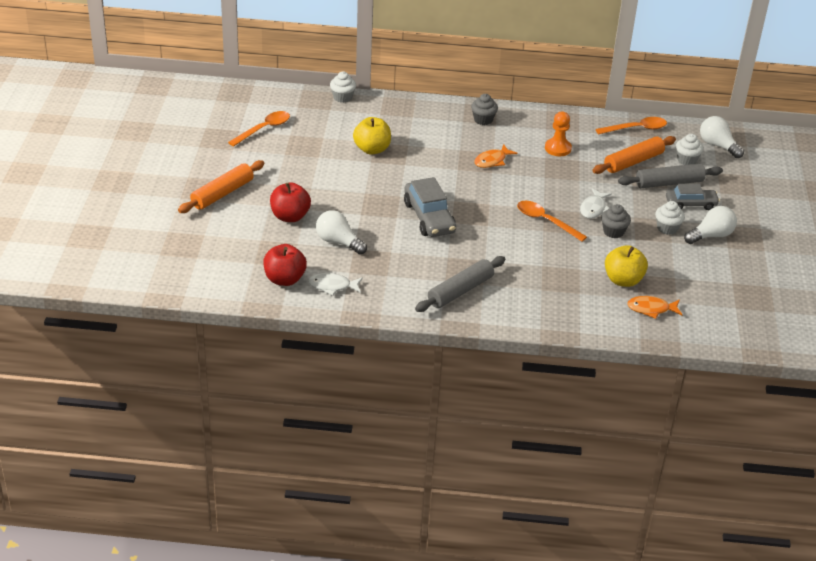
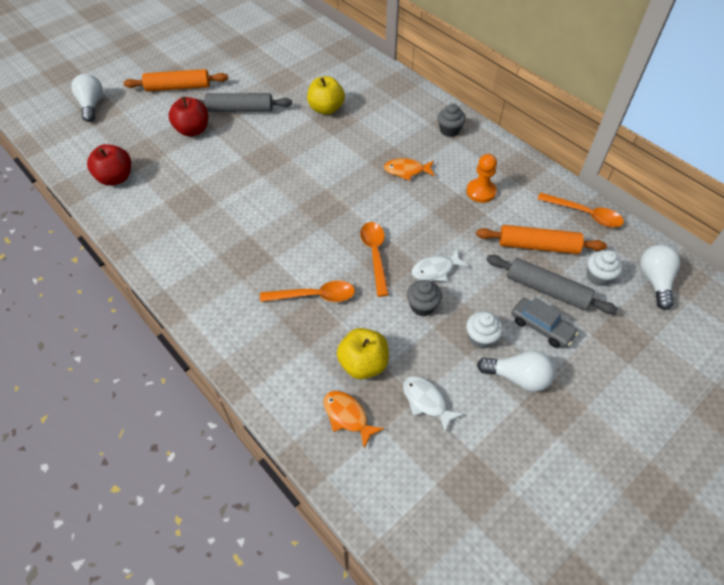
camera: 45 degrees right, 15 degrees up
orange spoon [228,111,290,147] -> orange spoon moved to [260,281,355,302]
white fish [308,273,363,296] -> white fish moved to [403,376,464,433]
white light bulb [316,210,367,254] -> white light bulb moved to [71,74,103,122]
white cupcake [330,71,356,103] -> none
grey car [404,177,456,237] -> none
grey rolling pin [415,256,505,312] -> grey rolling pin moved to [197,93,292,112]

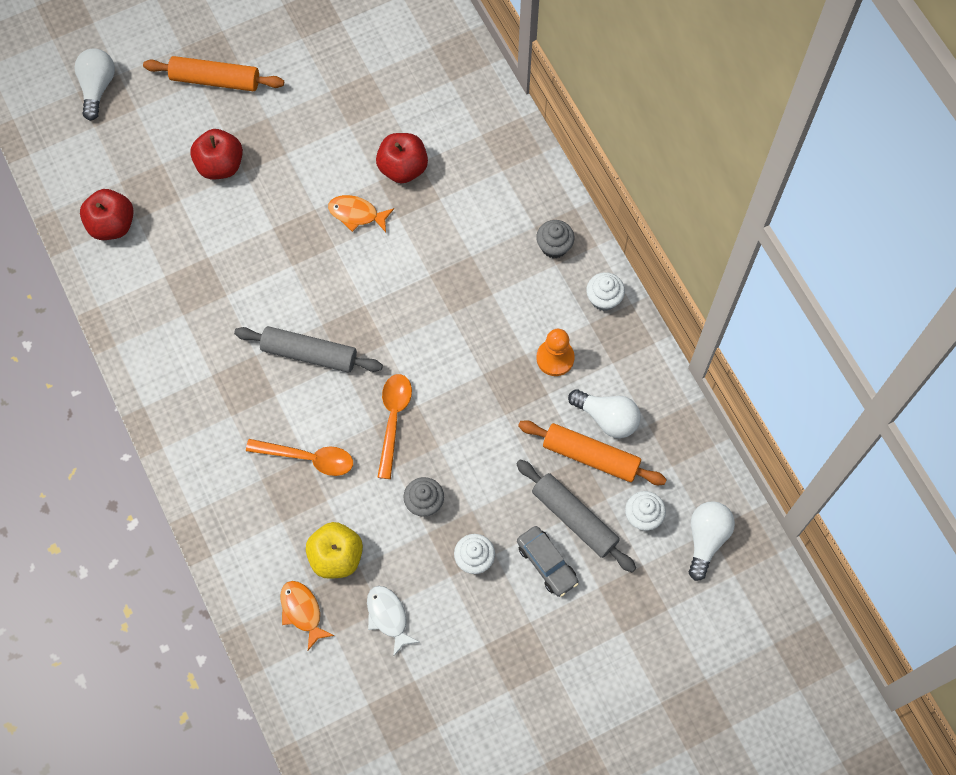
camera: 15 degrees right, 15 degrees up
grey rolling pin [197,93,292,112] -> grey rolling pin moved to [234,326,383,373]
yellow apple [307,76,345,115] -> red apple [376,133,428,184]
orange fish [384,158,435,181] -> orange fish moved to [328,195,394,232]
white fish [412,250,469,282] -> none
white light bulb [477,350,555,392] -> white light bulb moved to [568,389,641,438]
orange spoon [537,192,624,227] -> none
none -> white cupcake [586,272,625,311]

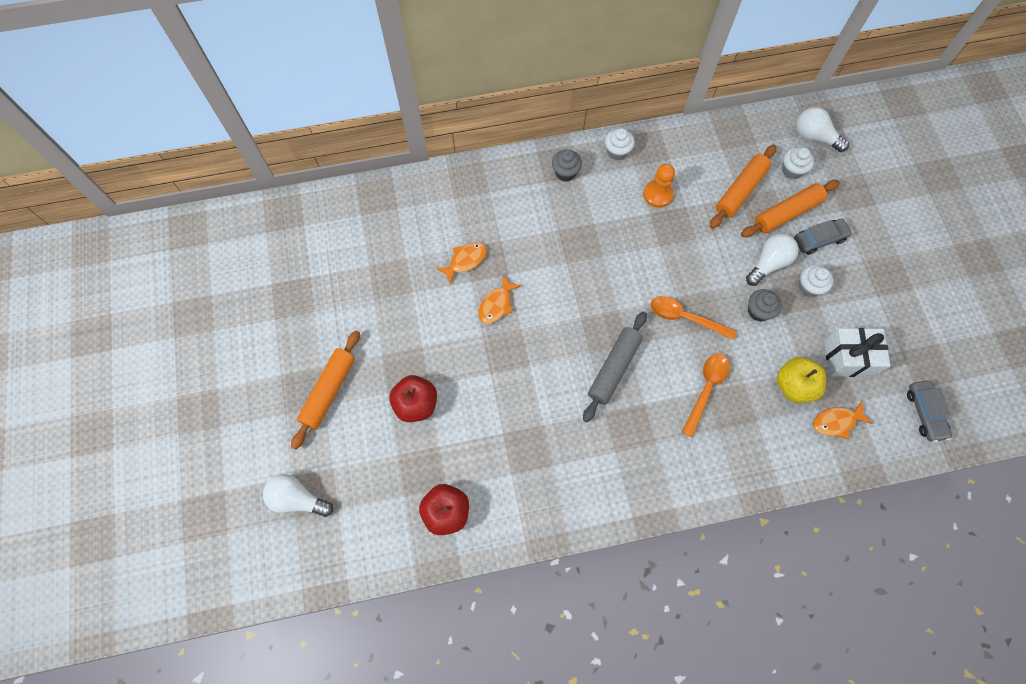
camera: 75 degrees left, 0 degrees up
white fish [367,586,419,657] -> white gift [824,328,890,377]
red apple [376,133,428,184] -> orange fish [436,242,487,284]
grey rolling pin [516,459,636,572] -> orange rolling pin [741,180,840,237]
white light bulb [568,389,641,438] -> white light bulb moved to [746,234,799,286]
none -> grey car [907,381,952,442]

